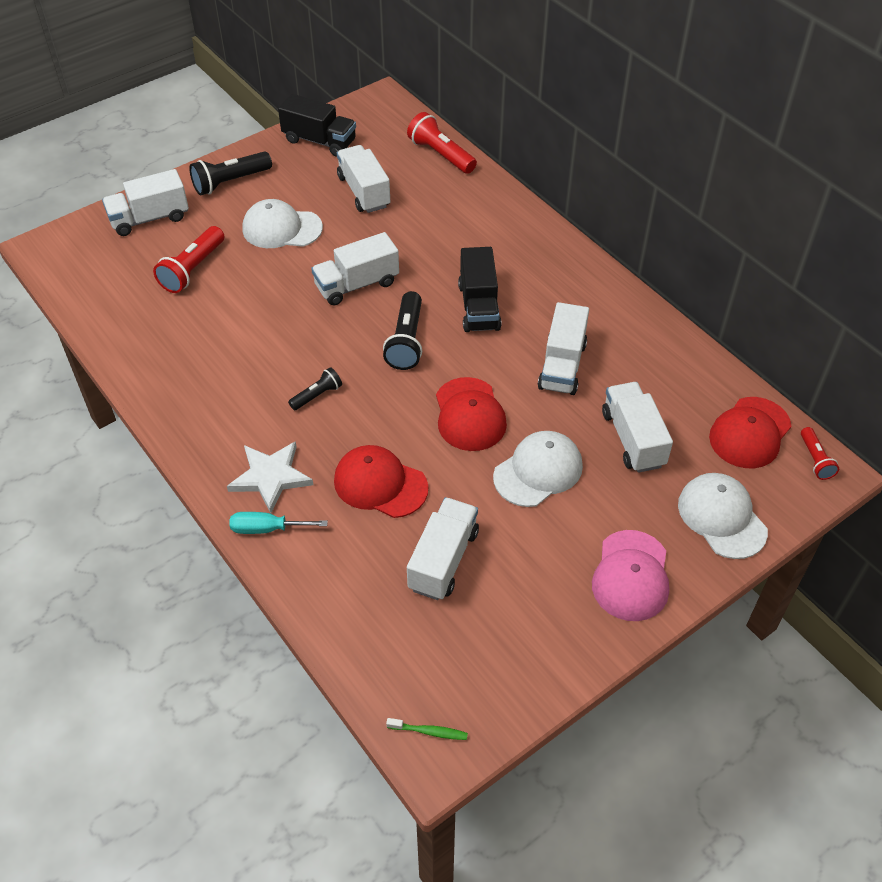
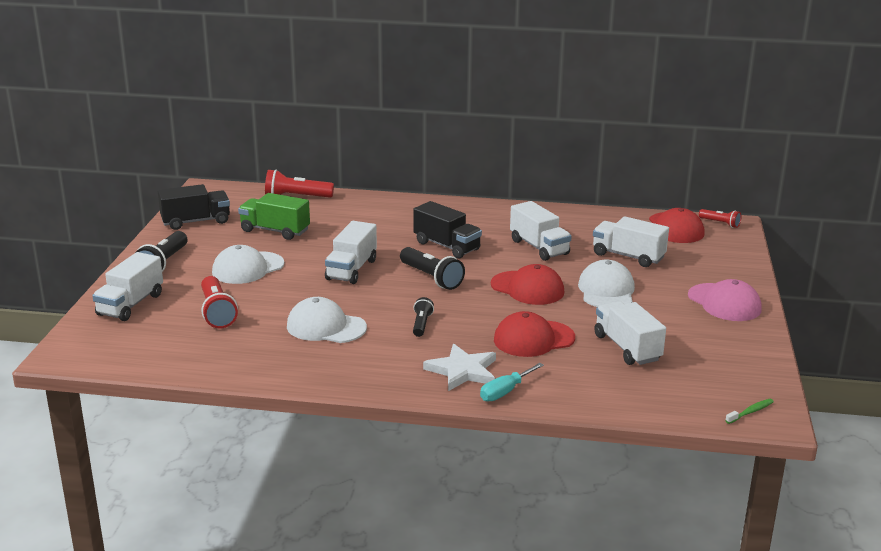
camera: 45 degrees left, 25 degrees down
white truck [337,145,390,213] -> green truck [238,193,310,240]
white cap [678,473,768,559] -> white cap moved to [287,297,367,343]

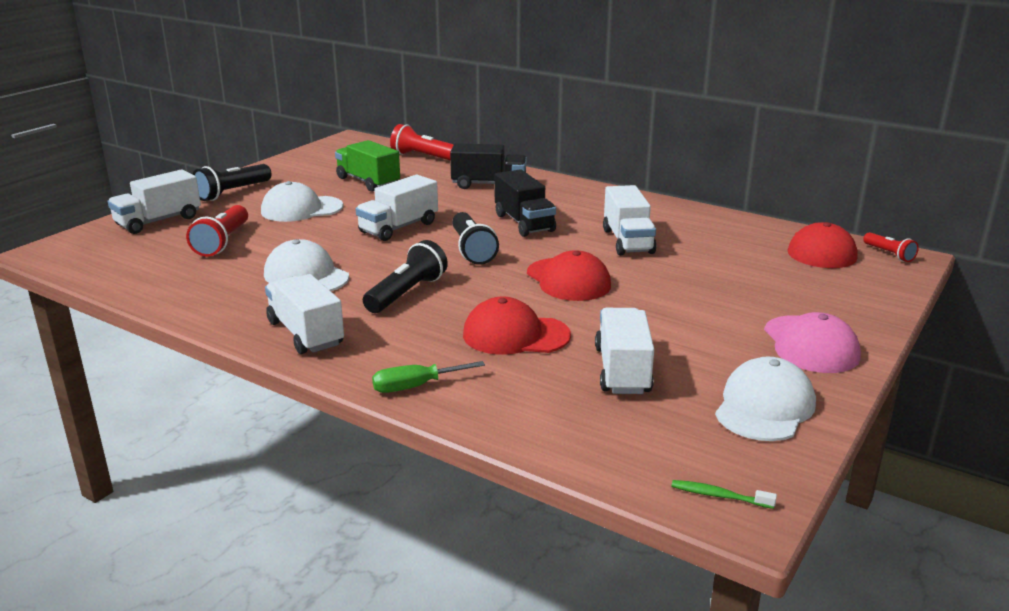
camera: 25 degrees right, 0 degrees up
black truck [158,184,230,230] -> black truck moved to [450,143,527,189]
black flashlight [413,297,434,337] -> black flashlight [363,240,448,313], size x1.71
white star [423,344,496,391] -> none
turquoise screwdriver [480,363,544,402] -> green screwdriver [372,361,485,393]
white cap [578,260,635,307] -> white cap moved to [715,357,816,441]
white truck [593,216,669,267] -> white truck moved to [265,274,344,354]
green toothbrush [725,399,774,424] -> green toothbrush turned 150 degrees counterclockwise [671,480,777,509]

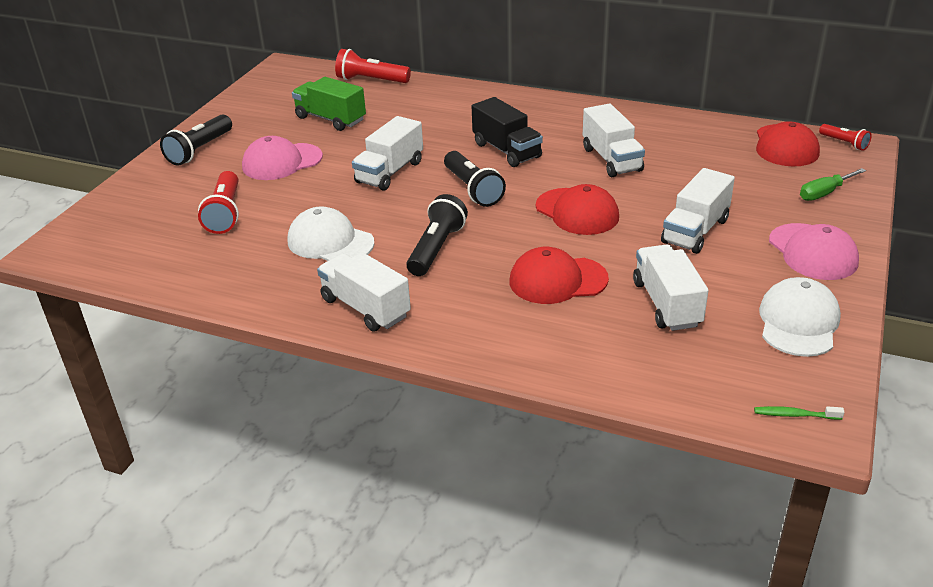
camera: 10 degrees left, 10 degrees up
white truck [108,169,201,234] -> white truck moved to [661,168,735,254]
white cap [261,181,343,222] -> pink cap [242,136,323,180]
green screwdriver [372,361,485,393] -> green screwdriver moved to [800,168,866,201]
black truck [450,143,527,189] -> none

